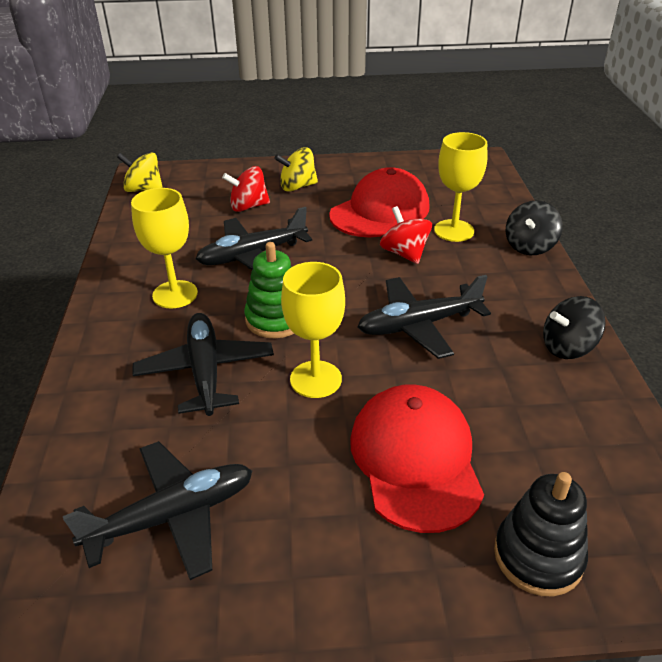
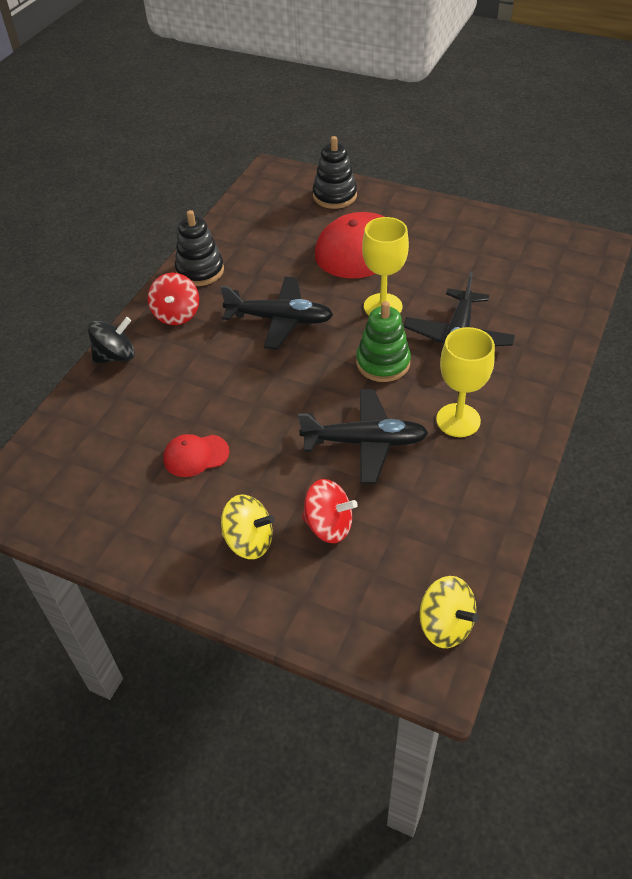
camera: 150 degrees left, 10 degrees up
black plane [63,441,252,580] -> none
red cap [329,167,430,237] -> red cap [163,434,229,477], size x0.51
red spinning top [380,206,432,264] -> red spinning top moved to [148,273,199,325]
yellow goblet [434,132,487,242] -> none
black spinning top [543,296,606,359] -> black stacking toy [175,210,224,286]

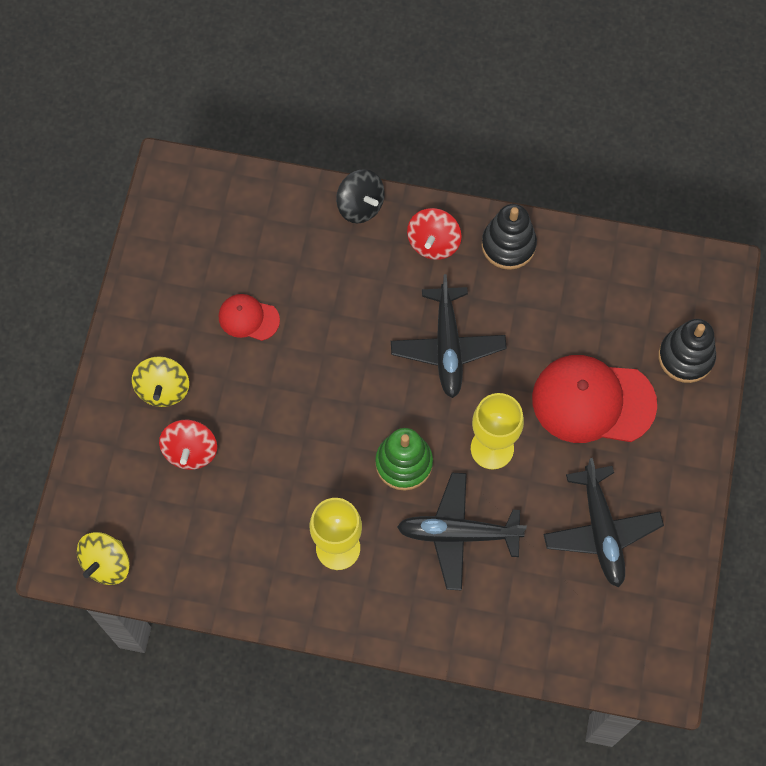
camera: 75 degrees right, 20 degrees up
red spinning top [148,273,199,325] -> red spinning top turned 60 degrees counterclockwise [407,208,462,260]
red cap [163,434,229,477] -> red cap turned 45 degrees counterclockwise [219,294,280,341]
black plane [298,389,429,483] -> black plane moved to [543,458,664,587]

